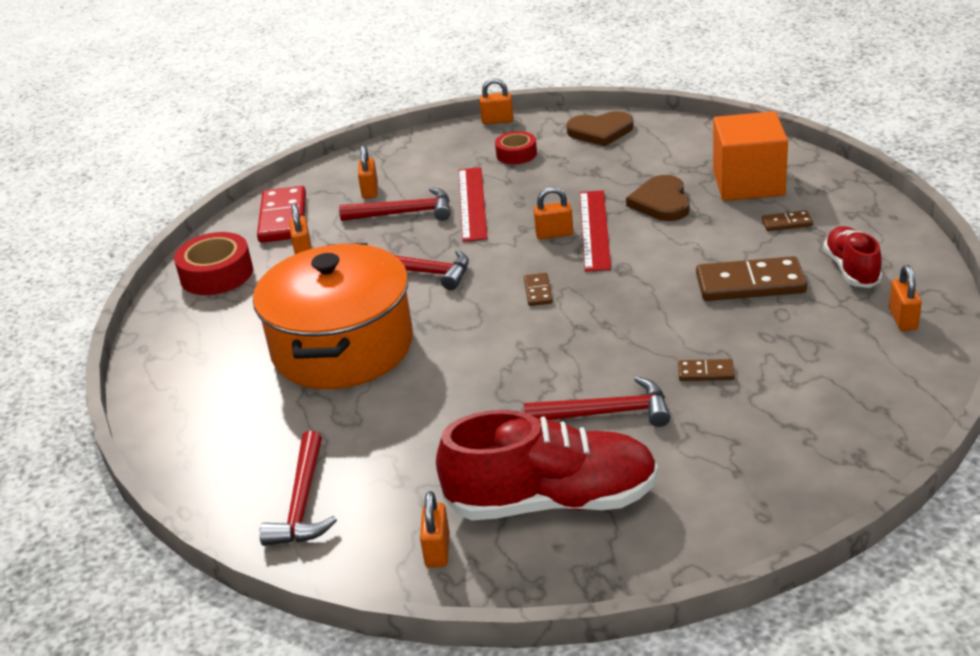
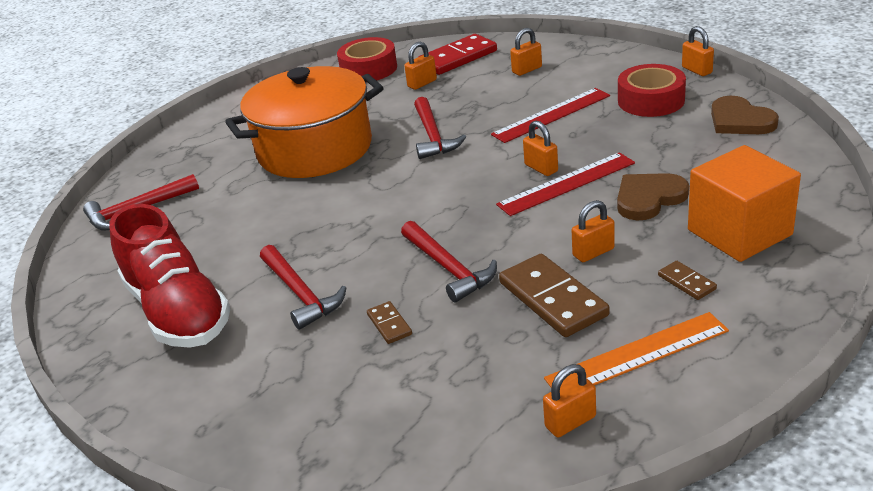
camera: 60 degrees right, 0 degrees up
red hammer [339,187,451,221] -> red hammer moved to [401,221,497,302]
orange padlock [420,491,450,568] -> orange padlock moved to [572,200,615,262]
red tape [495,131,537,164] -> red tape [618,64,686,117], size x1.60
brown domino [524,273,553,306] -> none
red shoe [824,226,882,288] -> orange ruler [544,312,729,387]

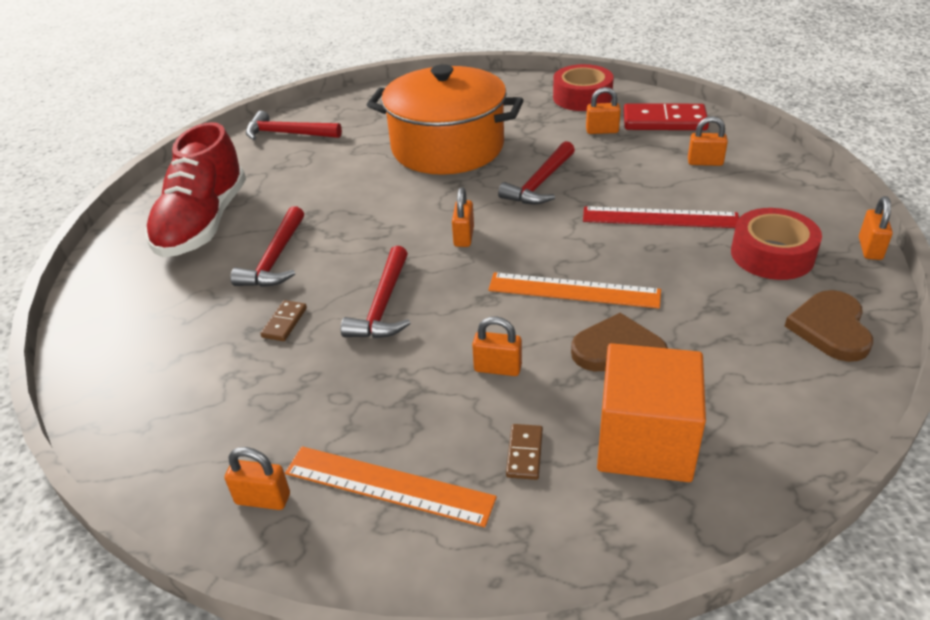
camera: 40 degrees right, 5 degrees up
red ruler [496,152,635,216] -> orange ruler [488,272,661,309]
brown domino [499,254,610,337] -> none
orange padlock [523,121,558,176] -> orange padlock moved to [452,187,474,247]

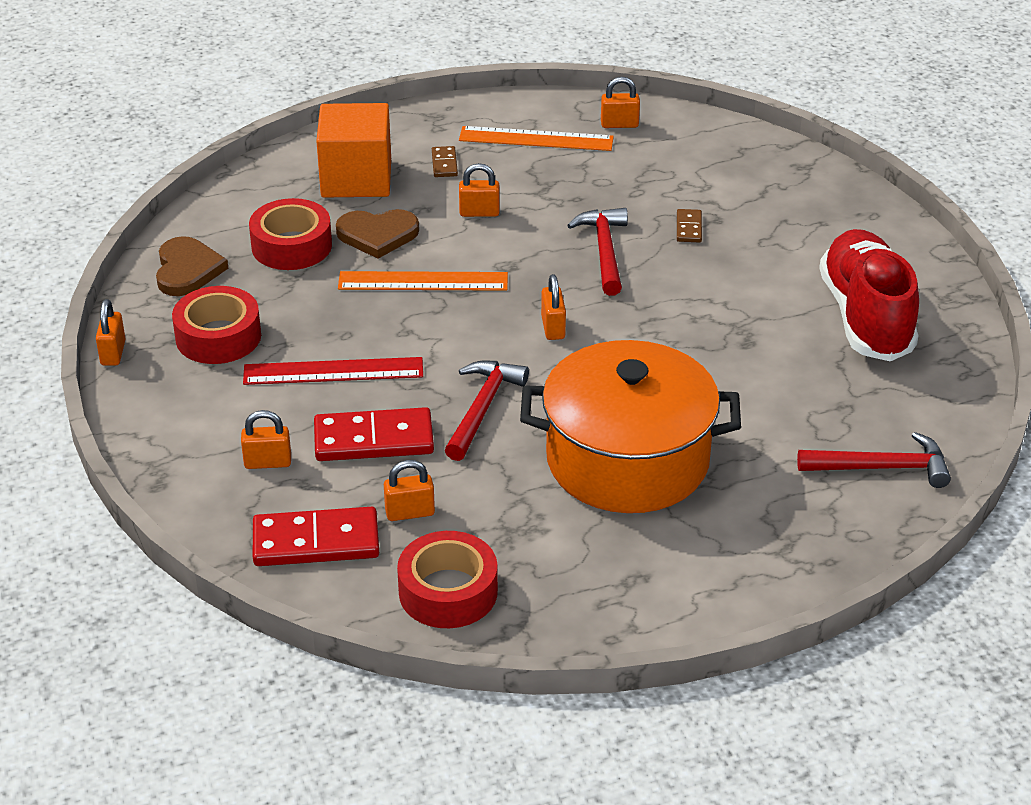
camera: 165 degrees right, 0 degrees up
red hammer [230,206,304,287] -> none
none -> red tape [249,198,332,270]
none -> red domino [314,407,434,461]

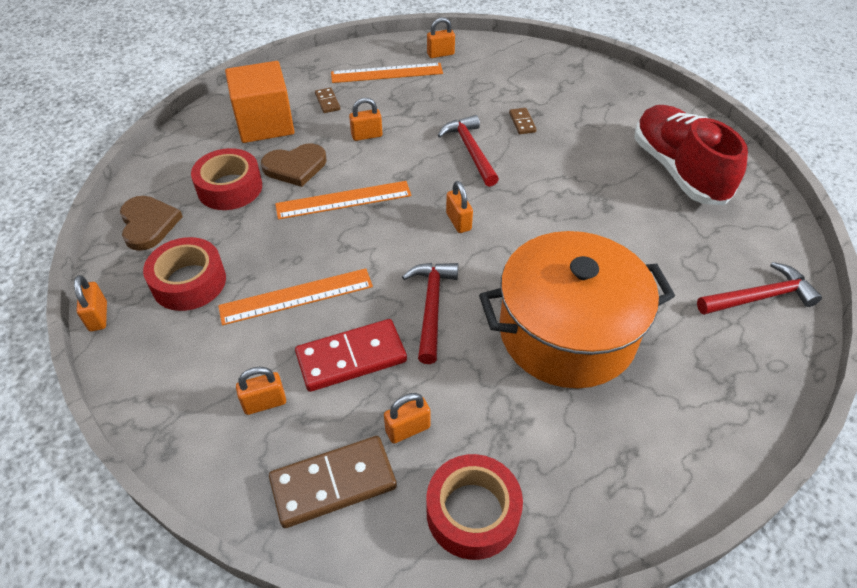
camera: 15 degrees left, 10 degrees up
red ruler [243,357,423,385] -> orange ruler [218,268,373,325]
red domino [253,507,379,566] -> brown domino [269,436,397,528]

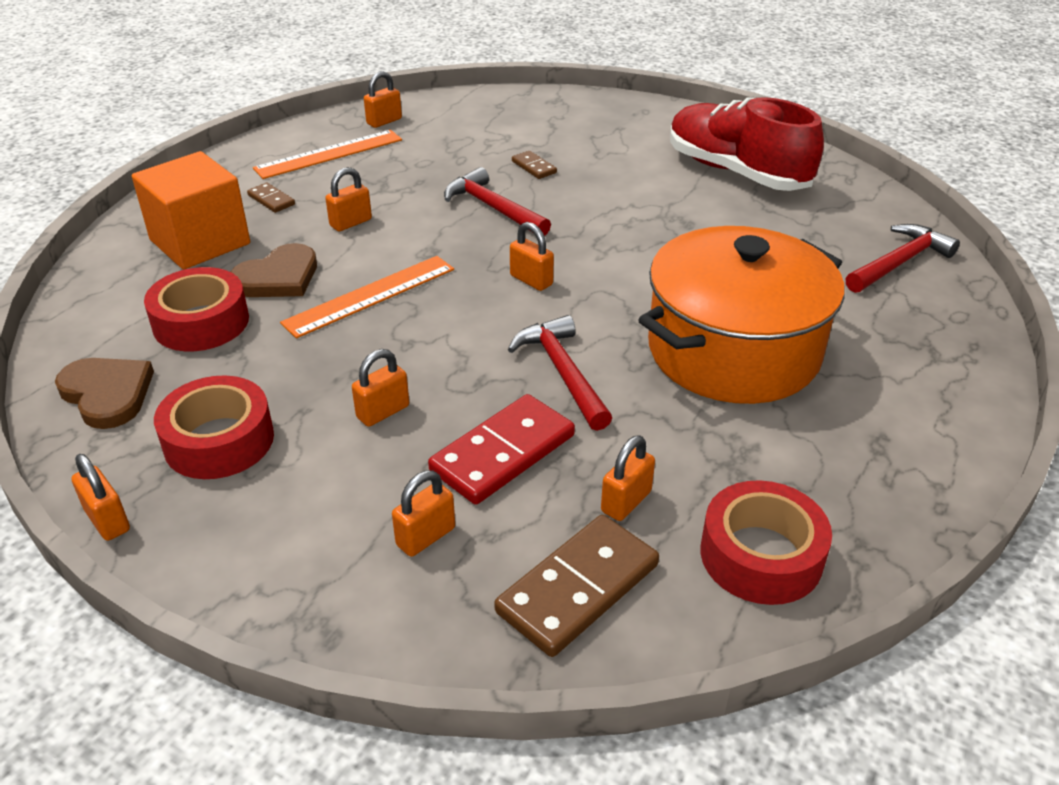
camera: 25 degrees left, 10 degrees down
orange ruler [218,268,373,325] -> orange padlock [352,349,409,427]

